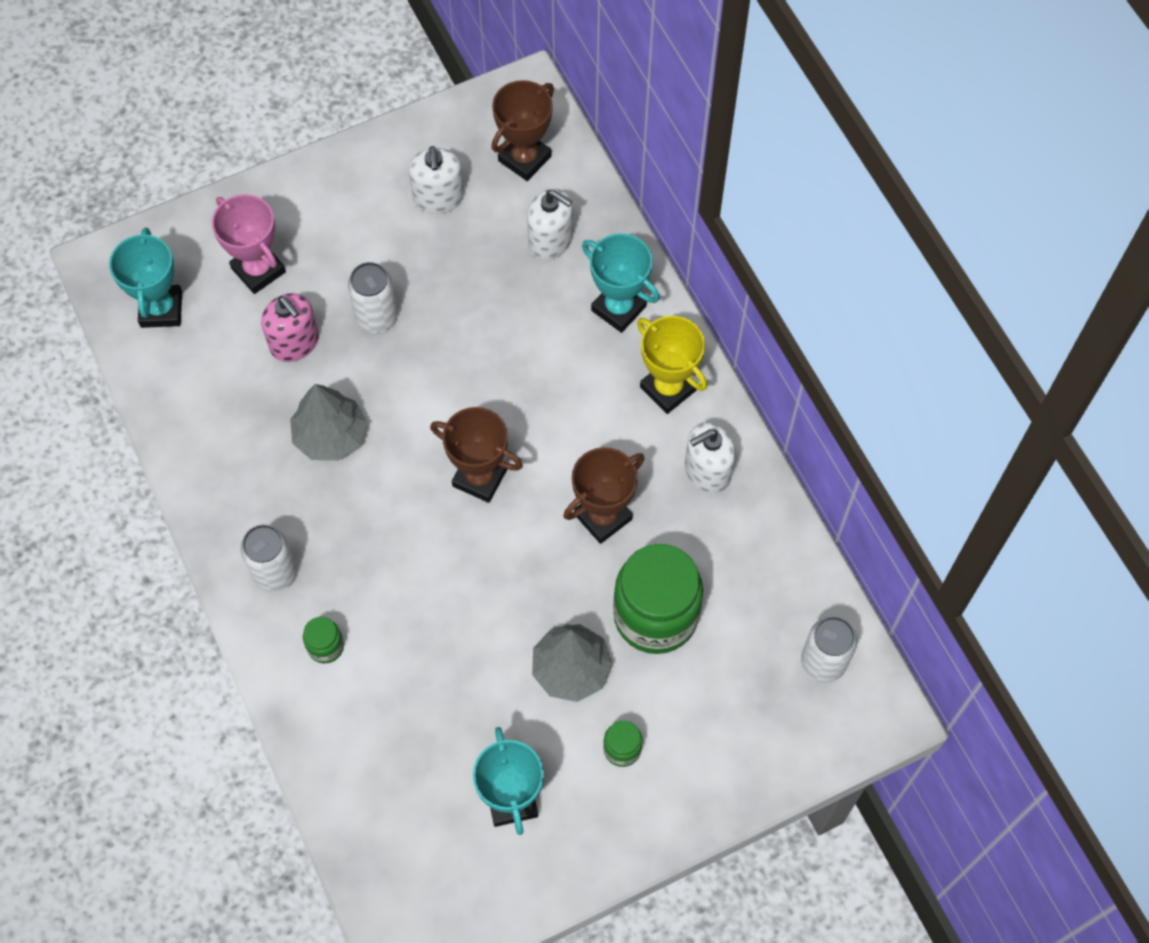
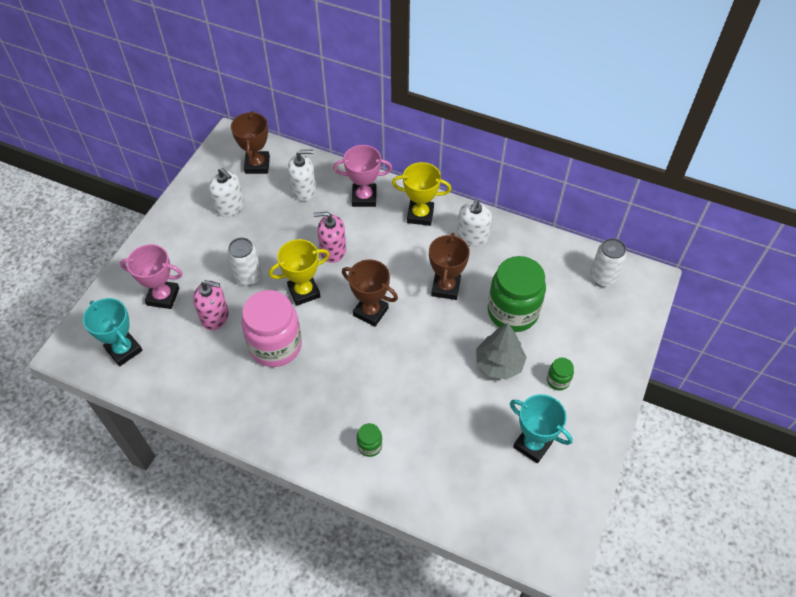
camera: 40 degrees left, 10 degrees down
white can [241,524,297,592] -> none
grey tree [290,384,367,461] -> pink jar [241,290,302,367]
brown trophy [430,407,523,503] -> brown trophy turned 45 degrees clockwise [342,260,398,327]
turquoise trophy [582,233,660,333] -> pink trophy [333,145,392,207]
none -> yellow trophy [269,239,330,306]
none -> pink soap dispenser [313,212,346,263]

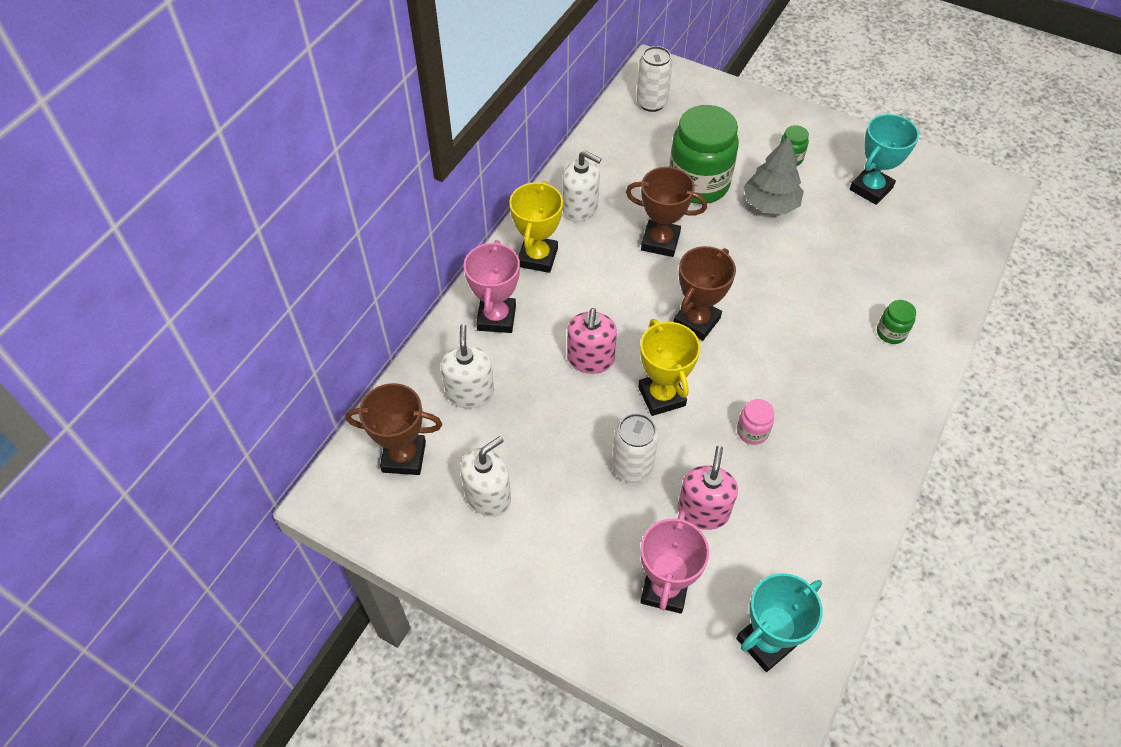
camera: 85 degrees left, 0 degrees up
pink jar [241,290,302,367] -> pink jar [737,399,774,445], size x0.43

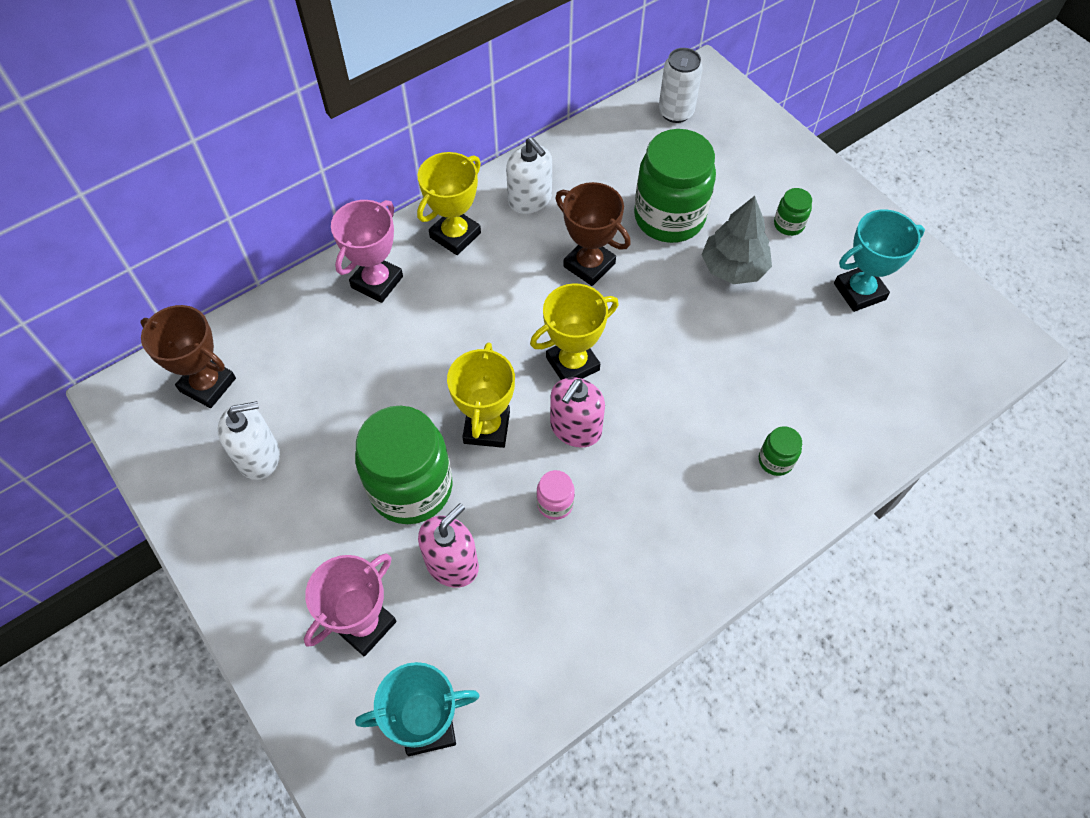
camera: 25 degrees right, 5 degrees up
white soap dispenser [441,324,494,408] -> none
pink soap dispenser [567,308,617,374] -> pink soap dispenser moved to [550,377,605,448]
white can [612,413,659,483] -> green jar [355,406,453,524]
brown trophy [673,246,736,341] -> yellow trophy [530,283,619,380]

